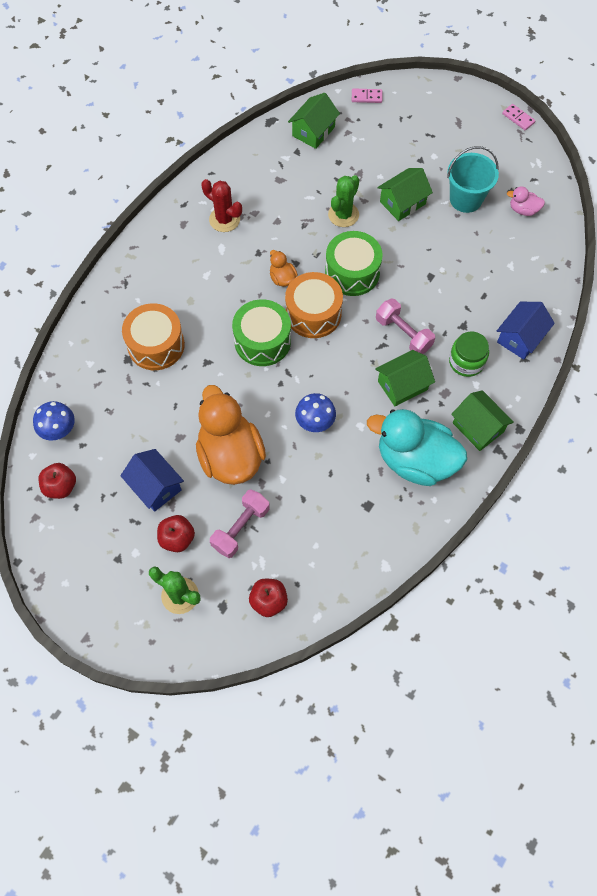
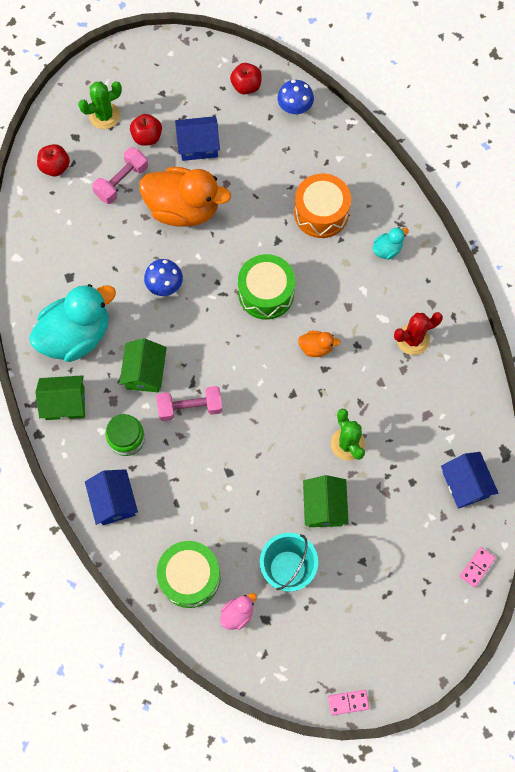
camera: 125 degrees right, 5 degrees up
pink dumbbell [210,489,270,558] -> pink dumbbell turned 60 degrees clockwise [92,147,148,204]
orange drum [285,272,343,338] -> none
green house [288,93,340,149] -> blue house [441,452,498,509]
green drum [325,231,383,296] -> green drum moved to [157,541,221,608]
none -> turquoise duck [373,227,409,260]

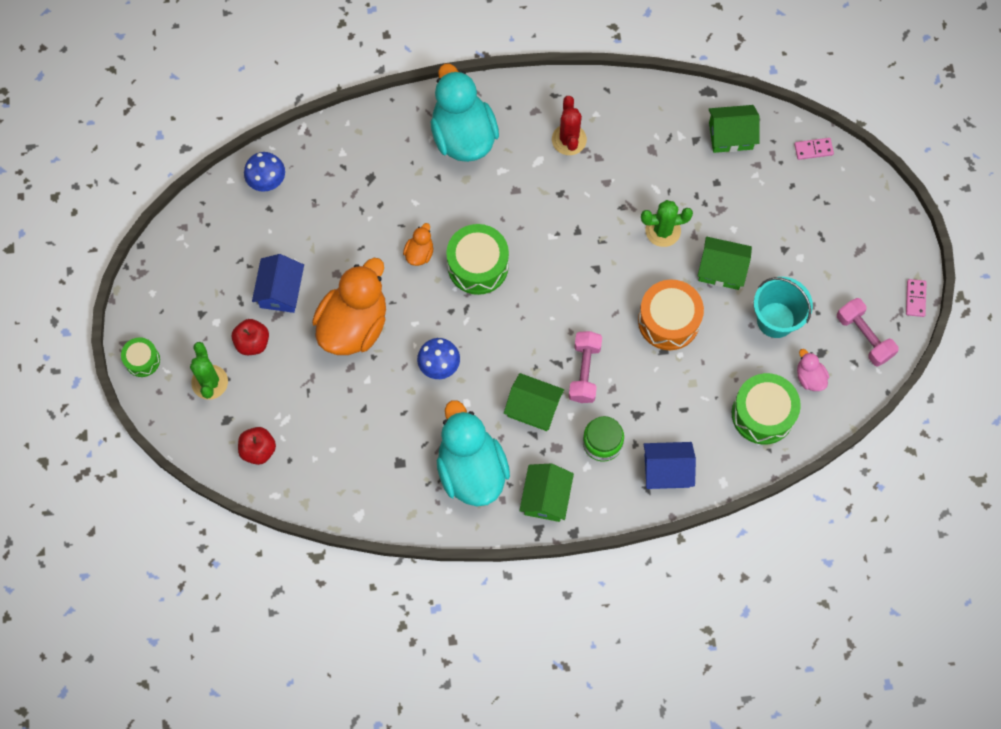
camera: 75 degrees left, 0 degrees up
pink dumbbell [92,147,148,204] -> pink dumbbell moved to [837,298,899,367]
red apple [230,63,262,94] -> none
orange drum [294,174,351,238] -> orange drum moved to [638,279,704,350]
orange duck [298,331,341,357] -> orange duck moved to [403,223,434,266]
turquoise duck [373,227,409,260] -> turquoise duck [430,64,499,162], size x2.31
blue house [441,452,498,509] -> green house [709,105,759,153]
pink domino [460,547,495,587] -> pink domino turned 60 degrees counterclockwise [794,138,834,160]
none -> green drum [121,337,160,377]

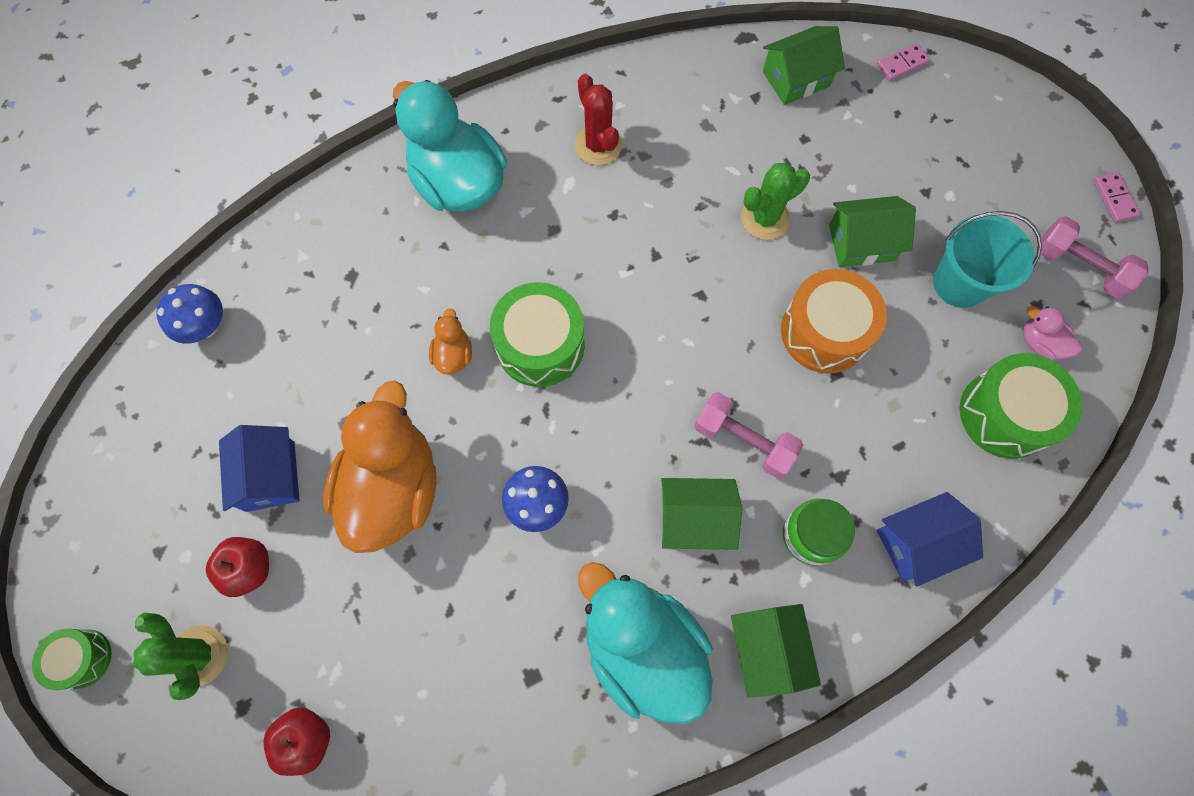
camera: 20 degrees left, 0 degrees up
pink dumbbell [569,331,602,403] -> pink dumbbell turned 45 degrees counterclockwise [694,392,803,478]

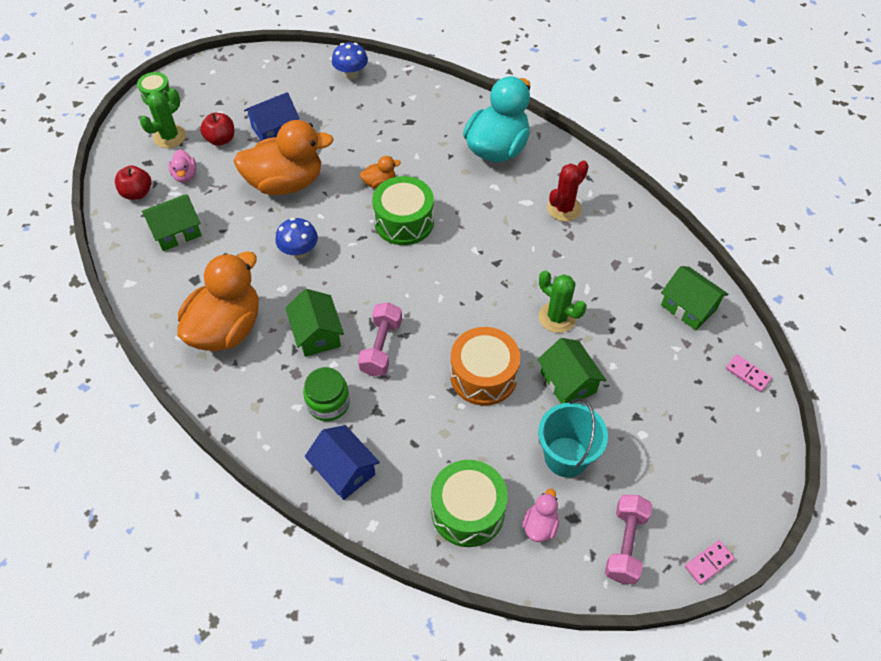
camera: 70 degrees right, 15 degrees down
turquoise duck [578,562,712,724] -> orange duck [178,251,259,351]
green house [731,604,821,698] -> green house moved to [142,194,202,251]
none -> pink duck [168,149,196,183]

